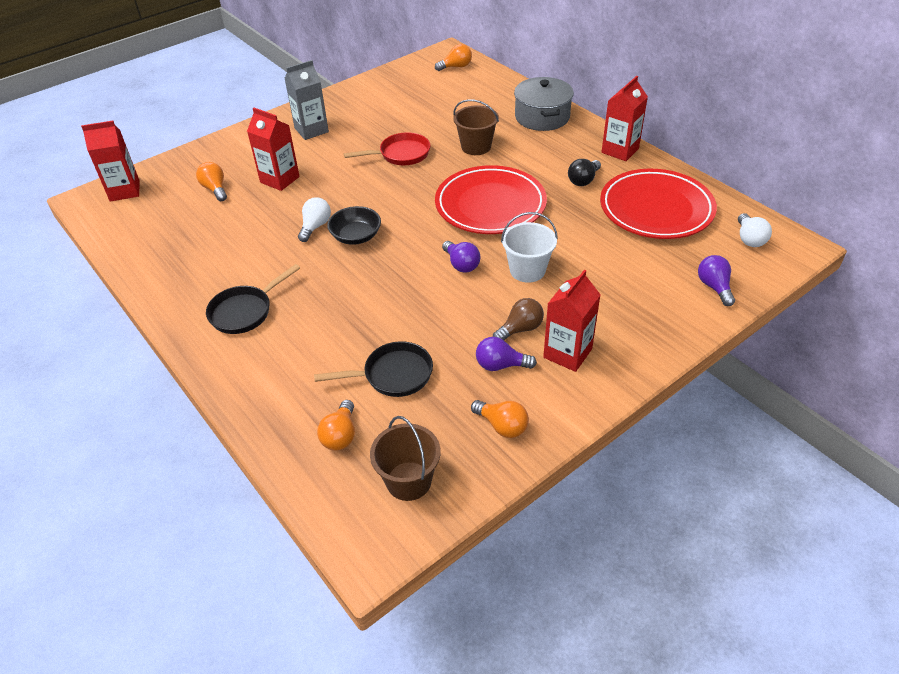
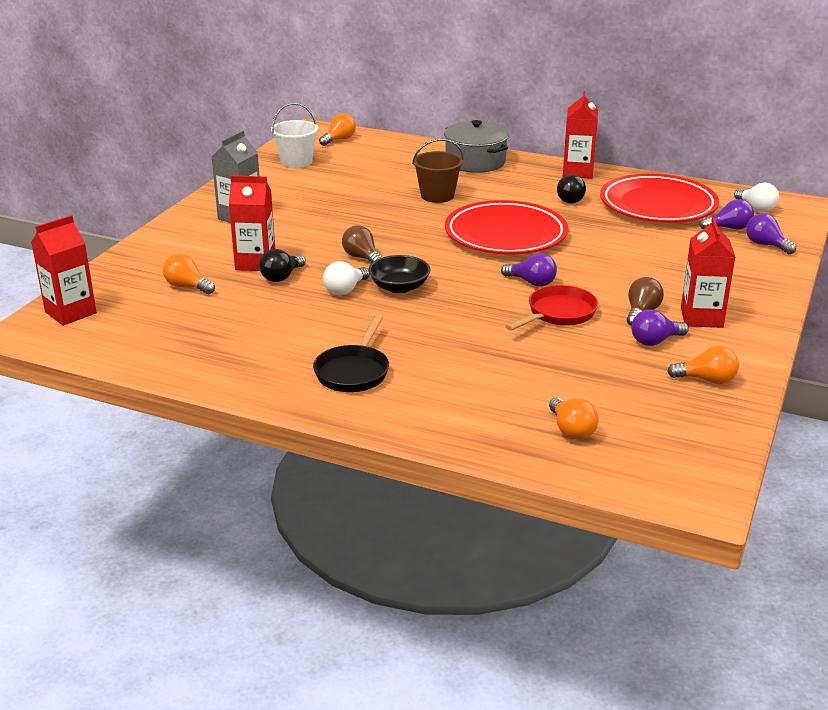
camera: 30 degrees left, 15 degrees down
white light bulb [298,197,331,242] -> white light bulb turned 135 degrees counterclockwise [323,261,370,295]
black pan [314,341,433,397] -> none
red pan [344,132,430,165] -> red pan moved to [505,285,598,331]
brown bucket [370,416,441,501] -> none
white bucket [501,212,558,283] -> white bucket moved to [271,103,318,168]
none -> black light bulb [259,249,306,282]
none -> brown light bulb [342,225,383,263]
none -> purple light bulb [700,199,754,230]

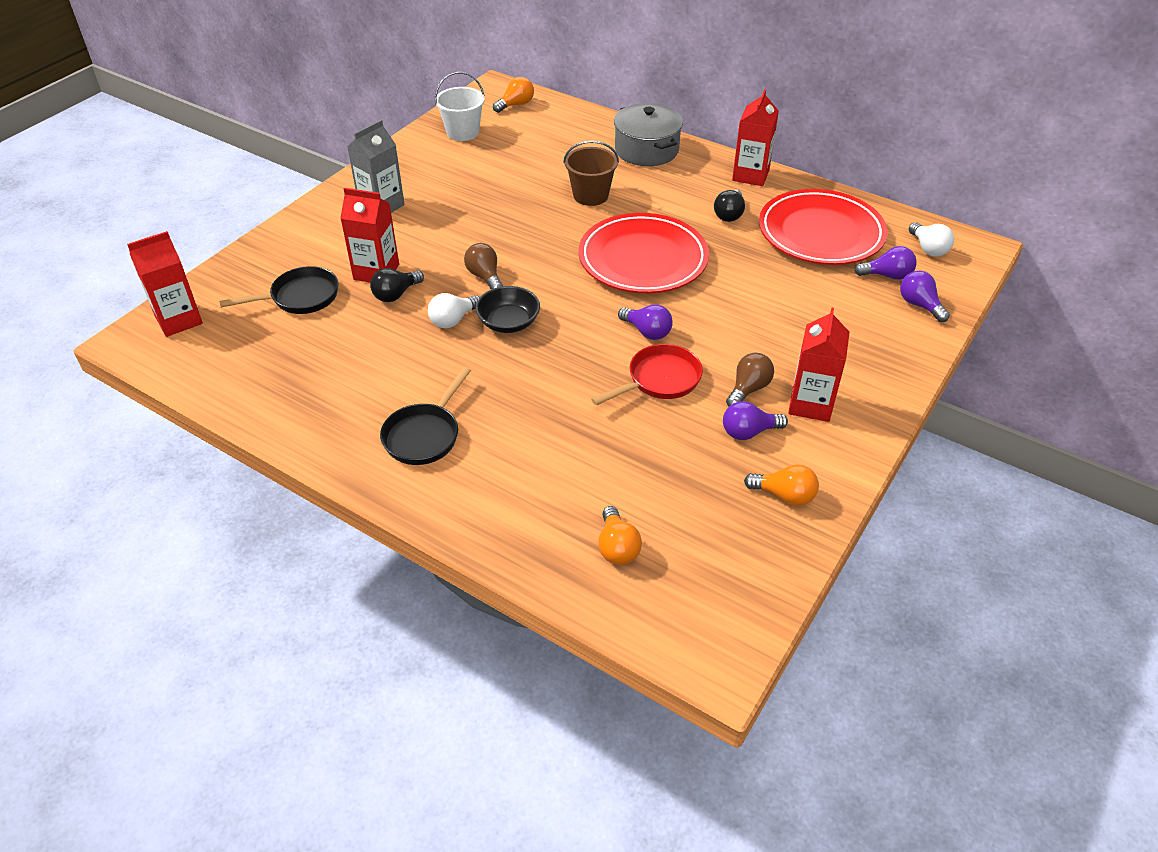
camera: 10 degrees right, 15 degrees up
orange light bulb [163,253,215,294] -> black pan [219,266,338,314]

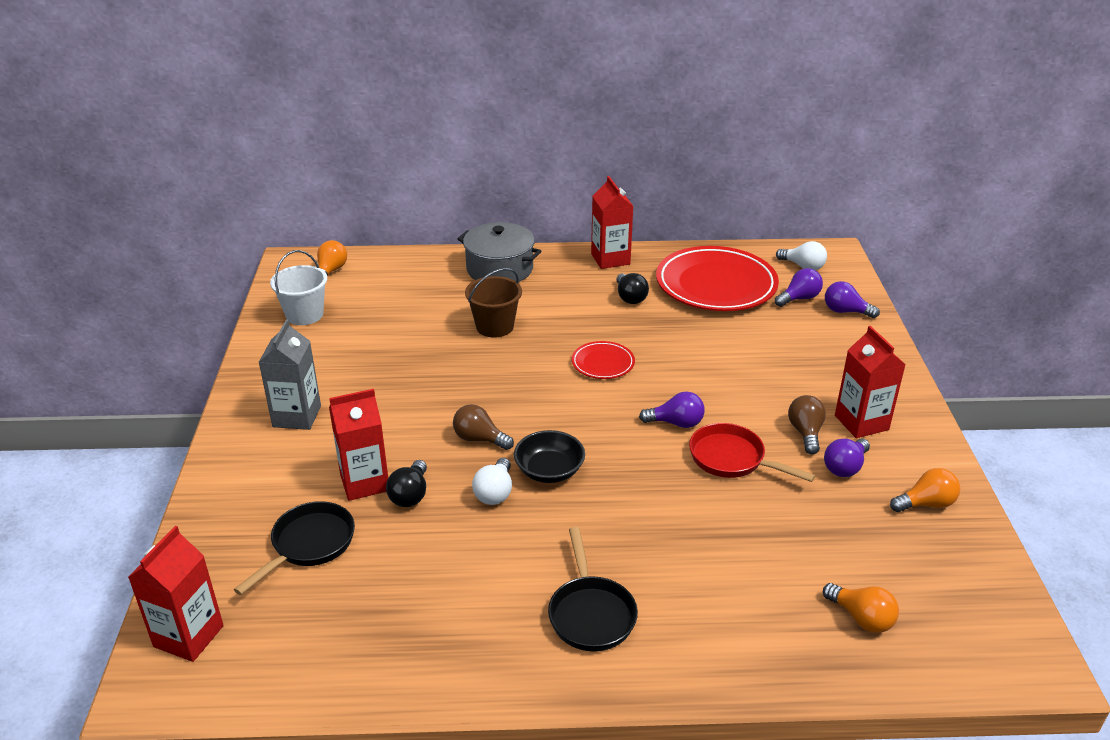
camera: 35 degrees left, 10 degrees down
red plate [578,213,709,293] -> red plate [572,341,635,379], size x0.47
red pan [591,344,703,405] -> red pan turned 75 degrees counterclockwise [689,423,816,482]

